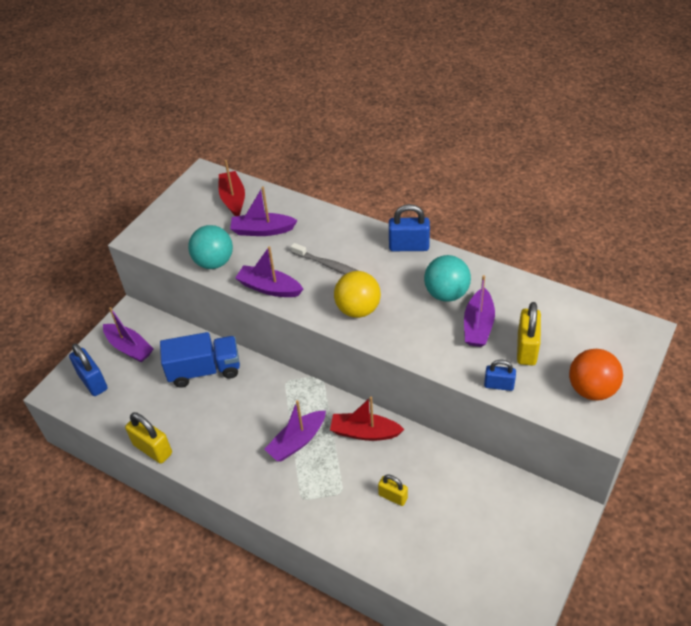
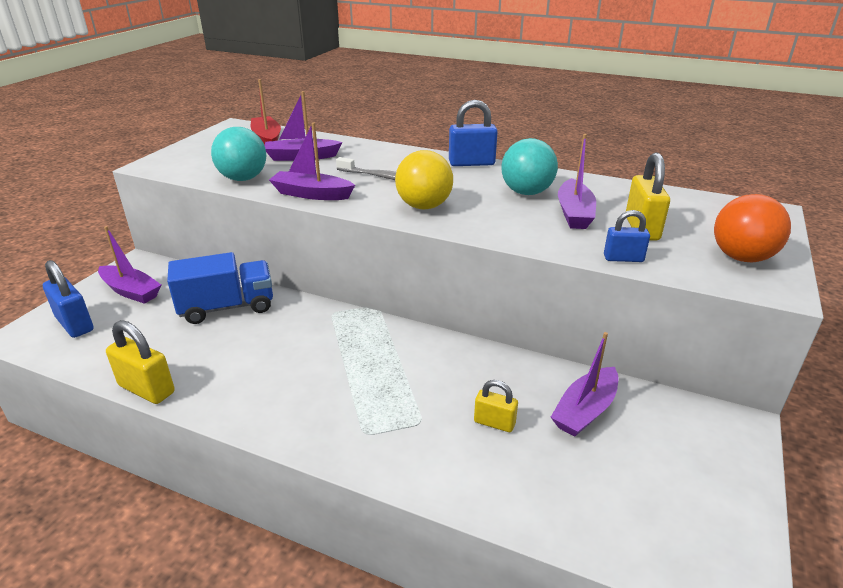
camera: 10 degrees left, 15 degrees down
purple boat [264,400,326,461] -> purple boat moved to [551,332,618,437]
red boat [330,397,405,441] -> none

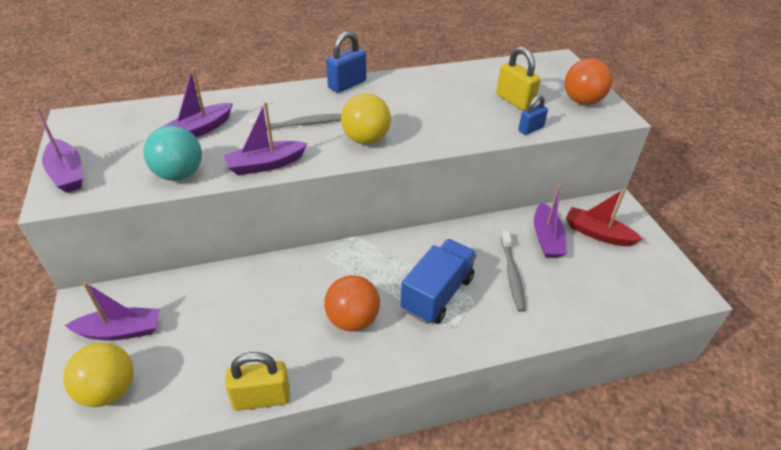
camera: 40 degrees left, 10 degrees up
blue padlock [43,260,94,338] -> yellow ball [63,342,134,407]
blue truck [167,252,273,324] -> blue truck moved to [400,239,477,324]
red boat [251,79,281,145] -> red boat moved to [566,188,643,246]
yellow padlock [474,380,518,432] -> grey toothbrush [501,231,526,312]
turquoise ball [502,138,558,195] -> none
purple boat [558,134,596,229] -> purple boat moved to [35,107,82,193]
none -> orange ball [324,275,380,331]

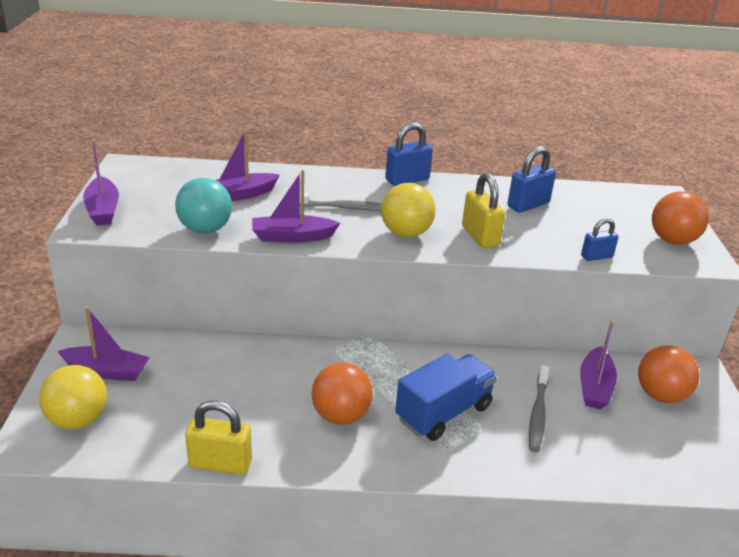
camera: 15 degrees right, 10 degrees down
yellow padlock [496,47,541,111] -> yellow padlock moved to [462,173,505,248]
red boat [566,188,643,246] -> orange ball [638,345,700,403]
none -> blue padlock [507,146,556,213]

